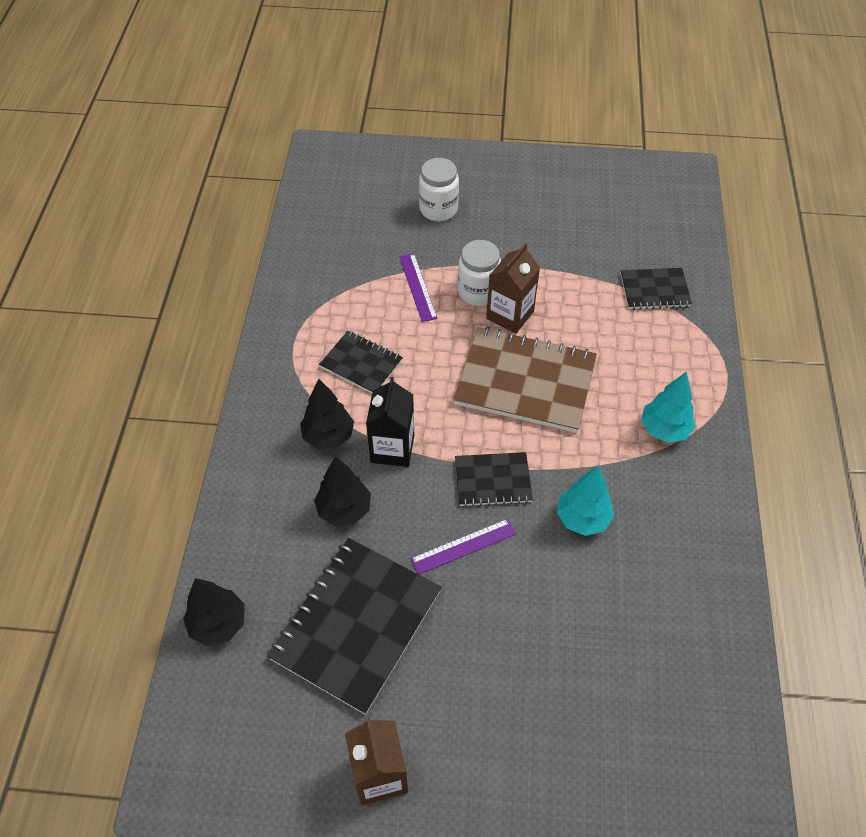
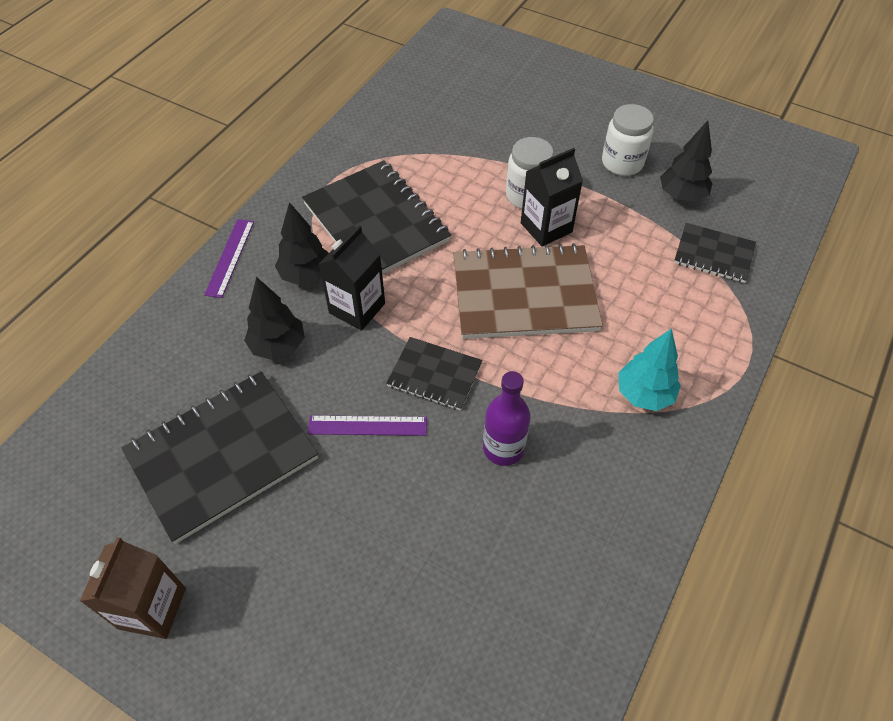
camera: 25 degrees right, 0 degrees up
black tree [183,578,245,646] -> black tree moved to [660,121,713,202]
black notebook [319,331,403,393] -> black notebook [302,160,451,274], size x1.84
purple ruler [399,253,438,322] -> purple ruler moved to [204,219,254,298]
white jar [419,158,459,221] -> white jar moved to [602,104,654,176]
brown notebook [453,327,597,433] -> brown notebook turned 45 degrees counterclockwise [453,243,603,339]
brown carton [486,243,540,334] -> black carton [521,148,583,247]
turquoise tree [557,466,614,536] -> purple bottle [483,371,530,466]

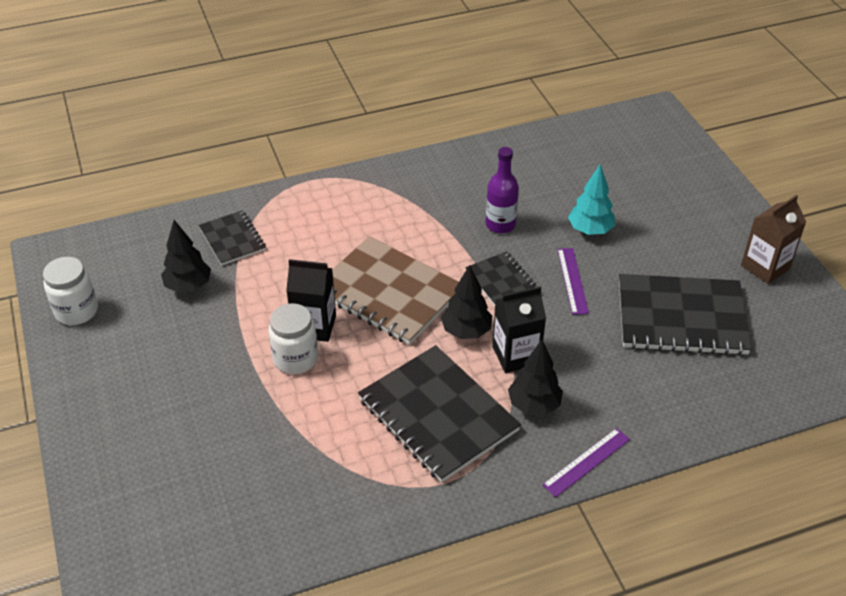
camera: 140 degrees left, 10 degrees down
black tree [244,277,305,360] -> black tree moved to [441,265,492,339]
black notebook [302,160,451,274] -> black notebook turned 45 degrees counterclockwise [358,345,521,483]
purple ruler [308,415,427,436] -> purple ruler turned 45 degrees clockwise [557,248,589,315]
white jar [602,104,654,176] -> white jar moved to [43,257,98,325]
turquoise tree [618,328,681,411] -> turquoise tree moved to [568,164,615,235]

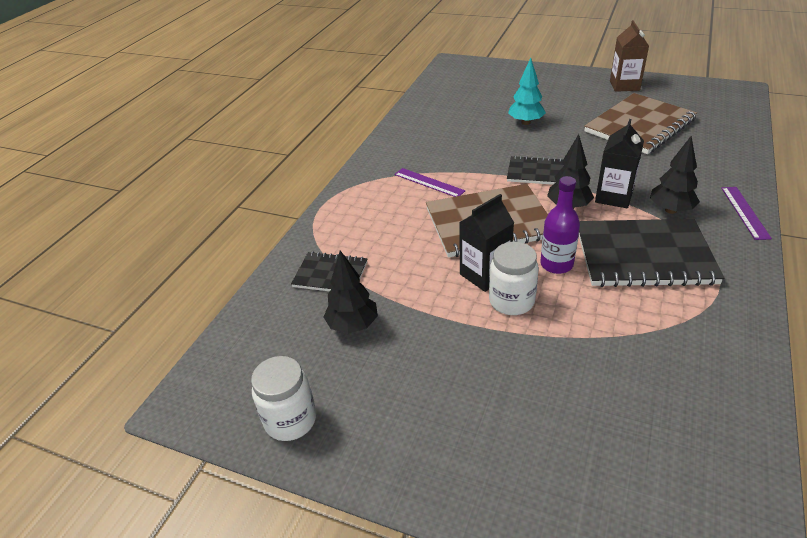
camera: 45 degrees left, 5 degrees down
purple bottle [486,147,519,233] -> purple bottle moved to [540,176,580,274]
purple ruler [557,248,589,315] -> purple ruler moved to [394,168,465,197]
black notebook [619,274,752,356] -> brown notebook [584,93,697,154]

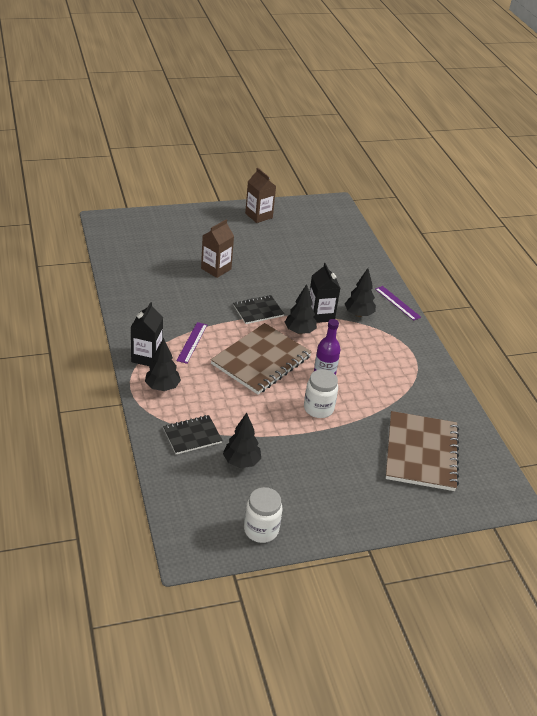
camera: 45 degrees left, 0 degrees up
purple ruler [394,168,465,197] -> purple ruler turned 75 degrees counterclockwise [176,322,207,364]
black carton [459,194,514,292] -> black carton moved to [130,302,163,366]
turquoise tree [508,58,546,125] -> brown carton [201,219,234,278]
black notebook [578,219,724,287] -> none
brown notebook [584,93,697,154] -> brown notebook moved to [386,411,459,491]
none -> black tree [145,338,181,391]

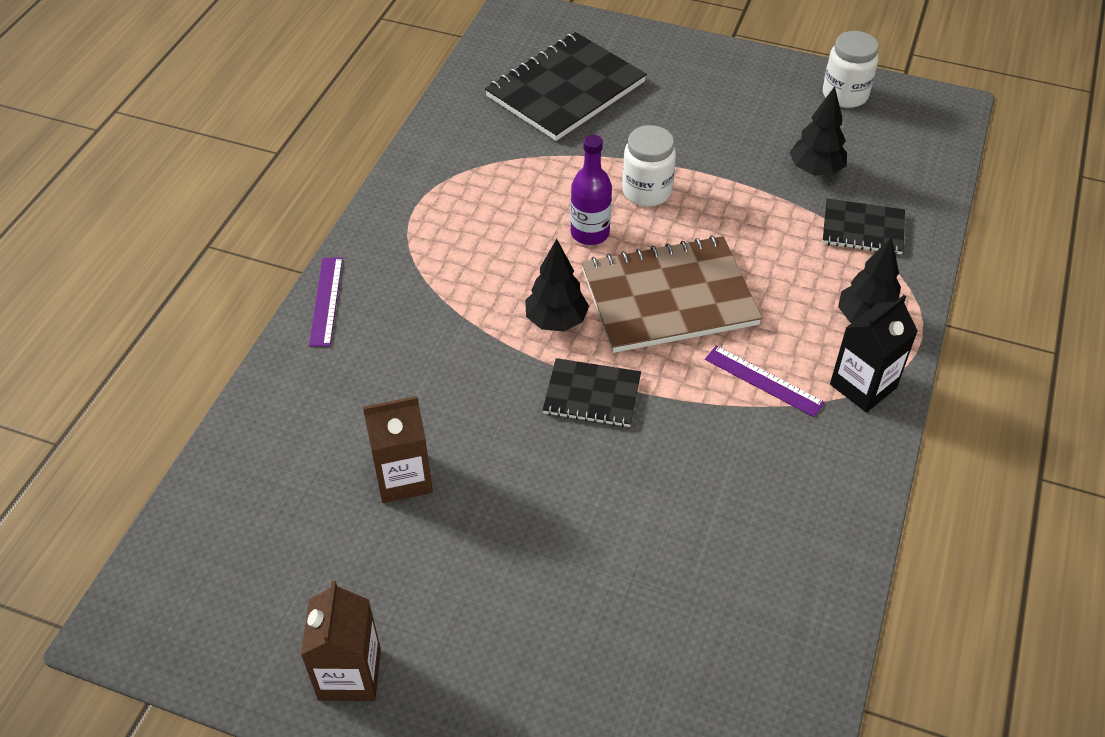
camera: 140 degrees left, 10 degrees up
purple ruler [176,322,207,364] -> purple ruler turned 75 degrees clockwise [705,346,825,417]
brown carton [201,219,234,278] -> brown carton moved to [363,396,433,503]
black carton [309,263,340,323] -> none
black tree [345,268,376,317] -> none
brown notebook [386,411,459,491] -> black notebook [485,32,647,141]

